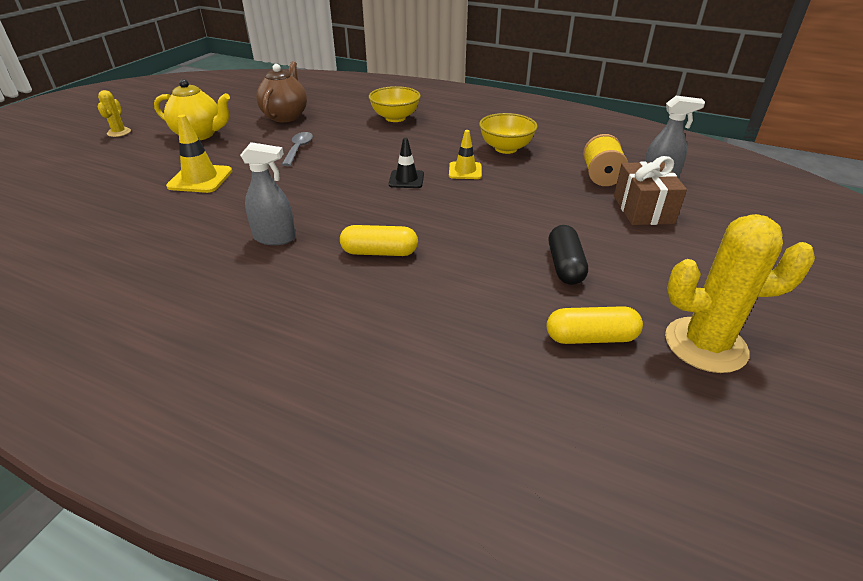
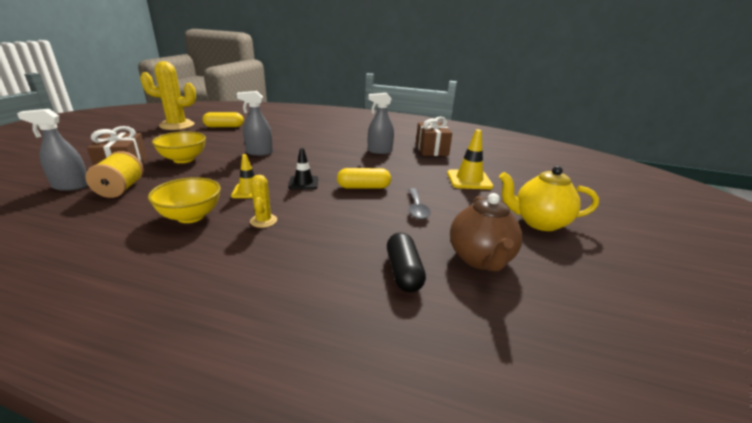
camera: 170 degrees right, 10 degrees down
yellow cactus [98,90,131,137] -> yellow cactus moved to [250,175,277,228]
yellow capsule [340,225,418,256] -> yellow capsule moved to [337,168,391,189]
yellow bowl [369,86,421,122] -> yellow bowl moved to [152,132,206,163]
black capsule [549,225,588,285] -> black capsule moved to [387,232,426,293]
none -> grey spray bottle [237,91,273,156]
none -> brown gift [416,117,452,156]

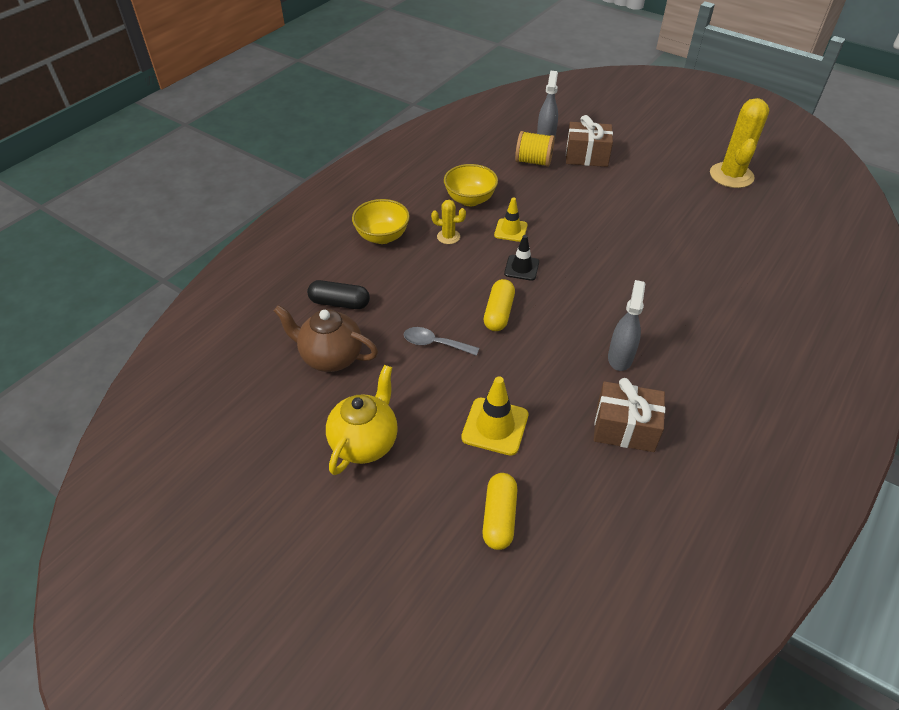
camera: 110 degrees right, 20 degrees up
yellow bowl [152,132,206,163] -> yellow bowl moved to [352,199,410,244]
yellow capsule [202,112,244,127] -> yellow capsule moved to [482,473,517,550]
grey spray bottle [237,91,273,156] -> none

